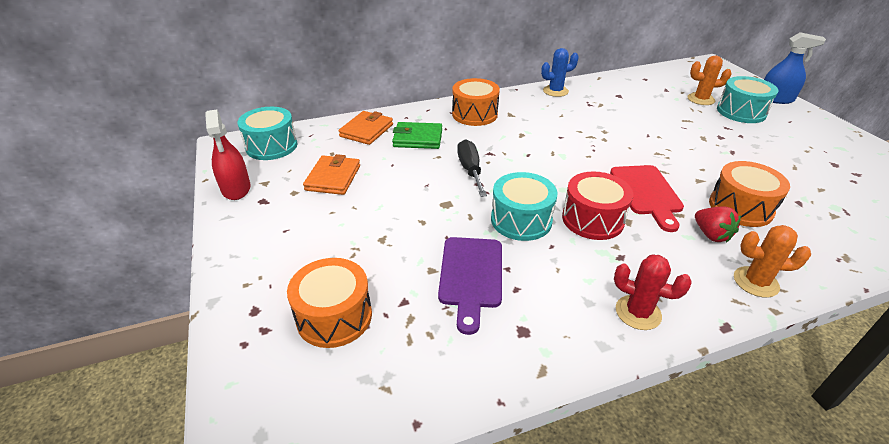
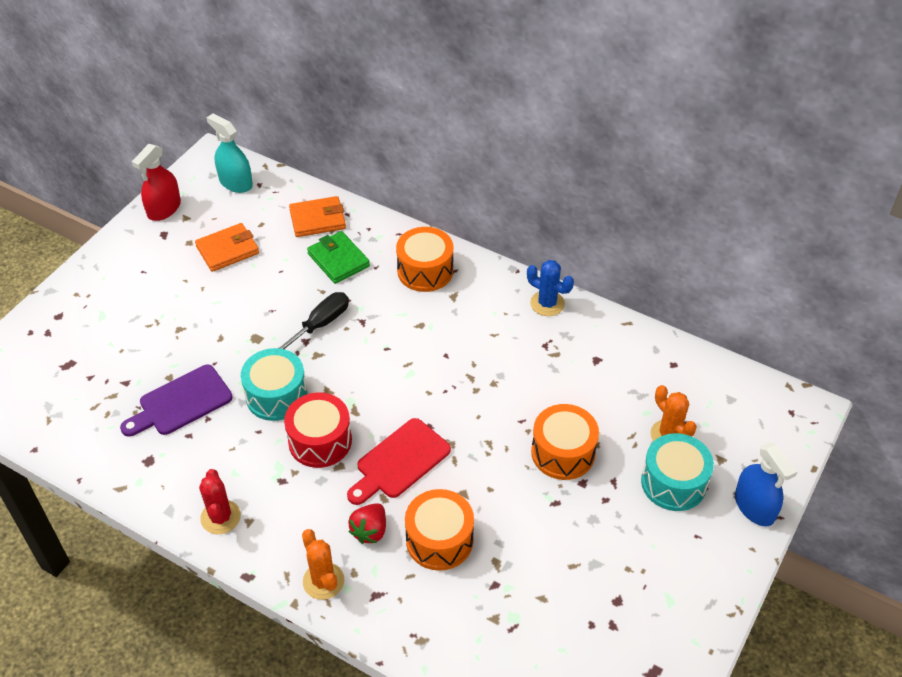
camera: 50 degrees right, 10 degrees up
turquoise drum [237,107,297,160] -> turquoise spray bottle [206,113,253,193]
orange drum [287,258,372,348] -> orange drum moved to [531,404,599,480]

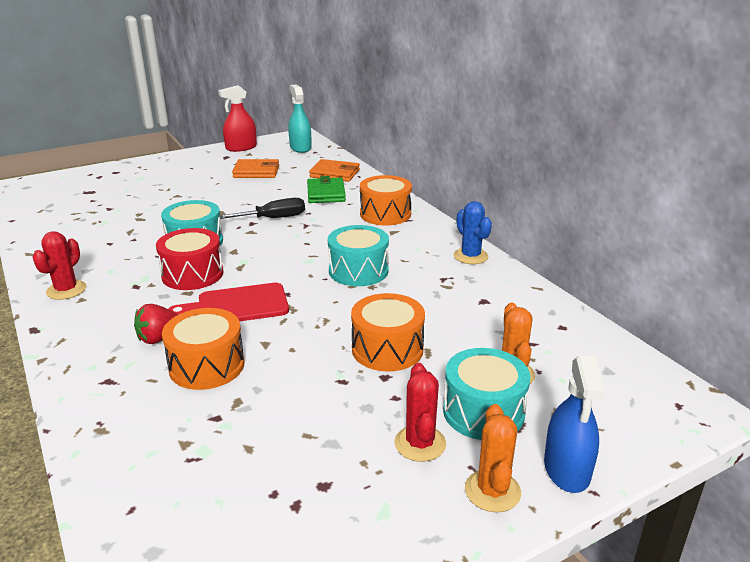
camera: 30 degrees right, 20 degrees down
purple cutting board [120,365,233,437] -> none
orange cactus [302,529,344,600] -> orange cactus moved to [465,404,521,512]
none -> turquoise drum [328,225,389,286]
none -> red cactus [394,363,446,462]

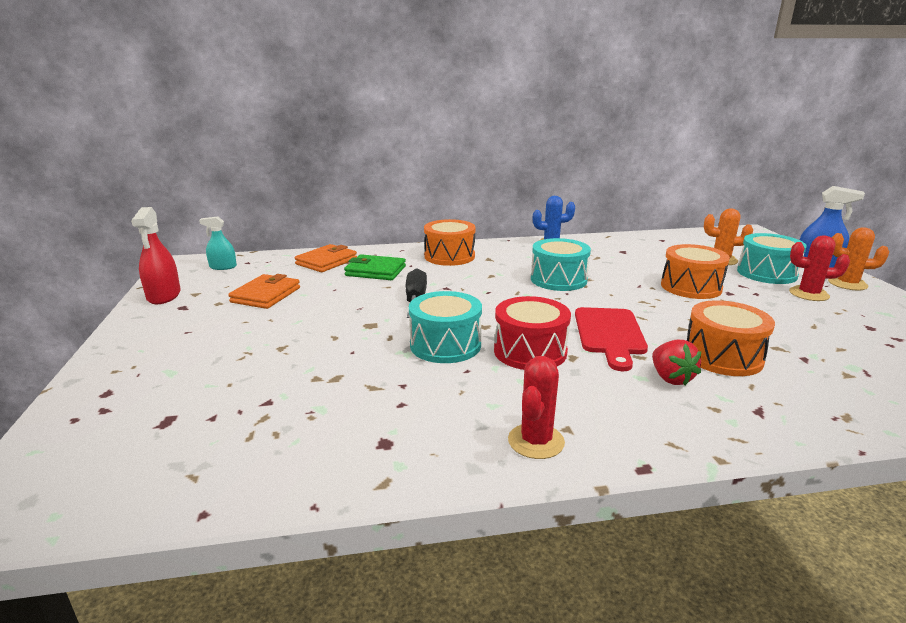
camera: 70 degrees left, 5 degrees down
red cactus [33,231,86,300] -> red cactus turned 75 degrees clockwise [508,356,565,459]
turquoise spray bottle [288,85,312,153] -> turquoise spray bottle [199,217,237,270], size x0.65

